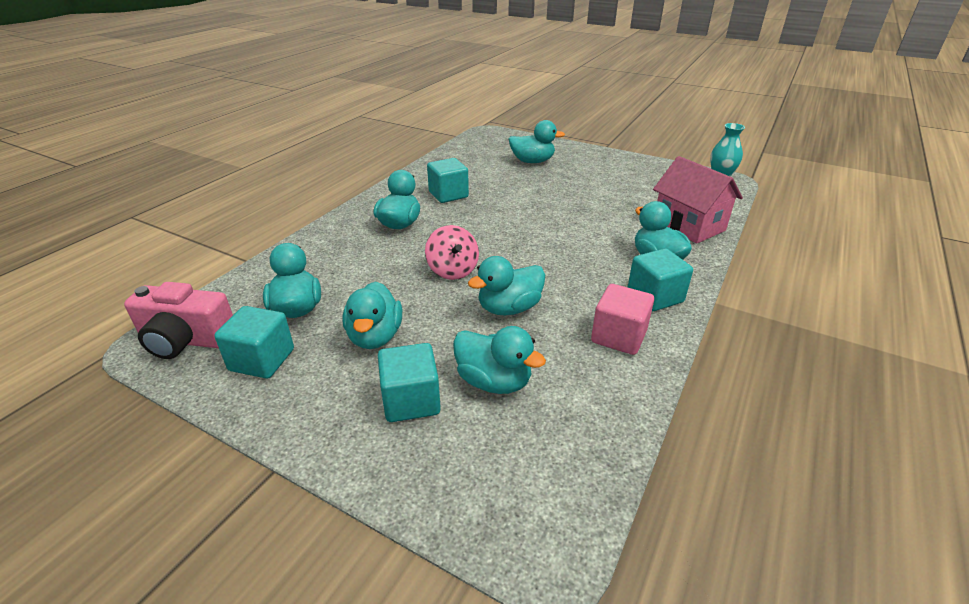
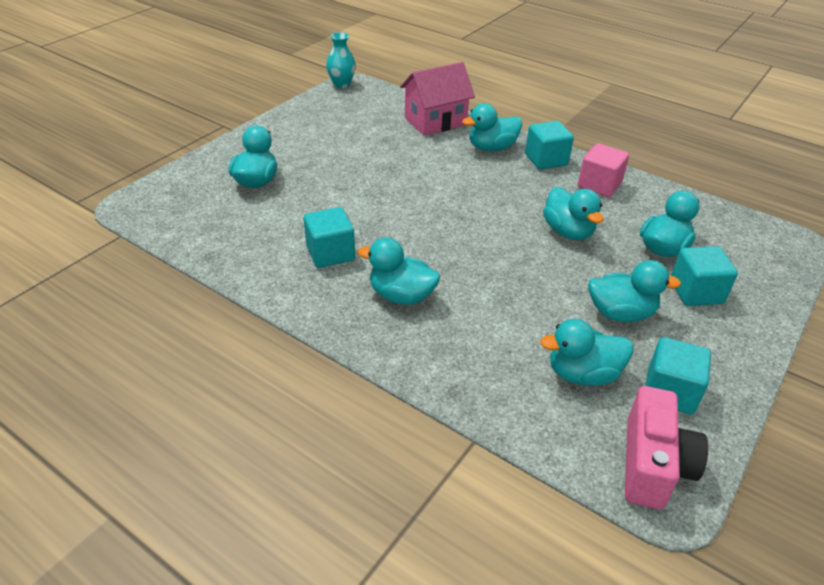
camera: 85 degrees left, 5 degrees up
pink spinning top [425,225,479,280] -> none

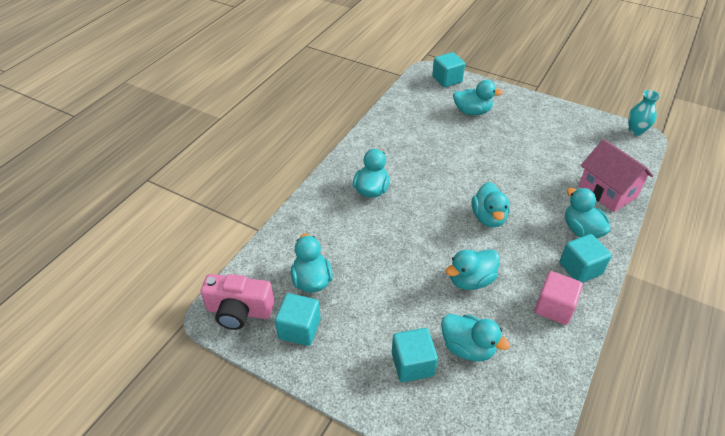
camera: 85 degrees right, 5 degrees up
turquoise cube [304,207,355,268] -> turquoise cube moved to [432,52,465,87]
turquoise duck [588,260,681,322] -> turquoise duck moved to [472,182,510,228]

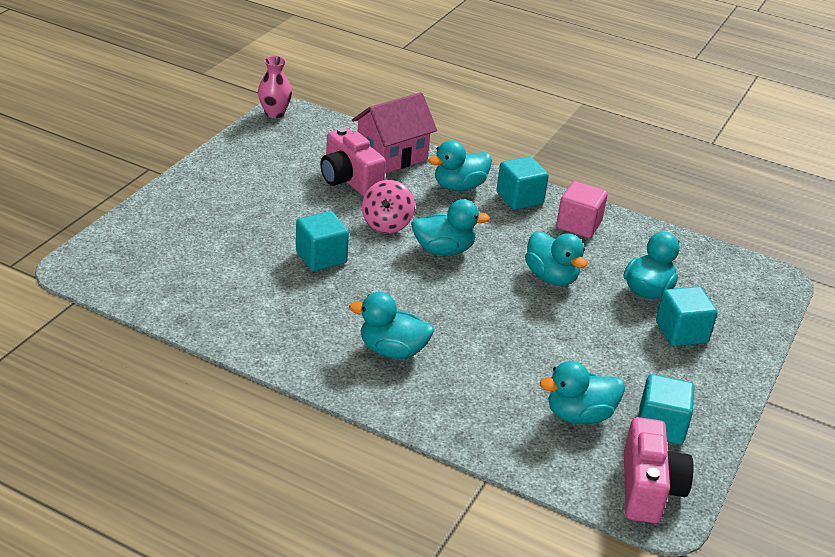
camera: 95 degrees left, 10 degrees down
turquoise cube [432,52,465,87] -> turquoise cube moved to [296,211,349,271]
turquoise duck [453,80,503,115] -> none
turquoise vase [628,90,660,136] -> pink vase [258,56,292,118]
none -> pink camera [320,127,386,196]
none -> pink spinning top [362,180,415,233]

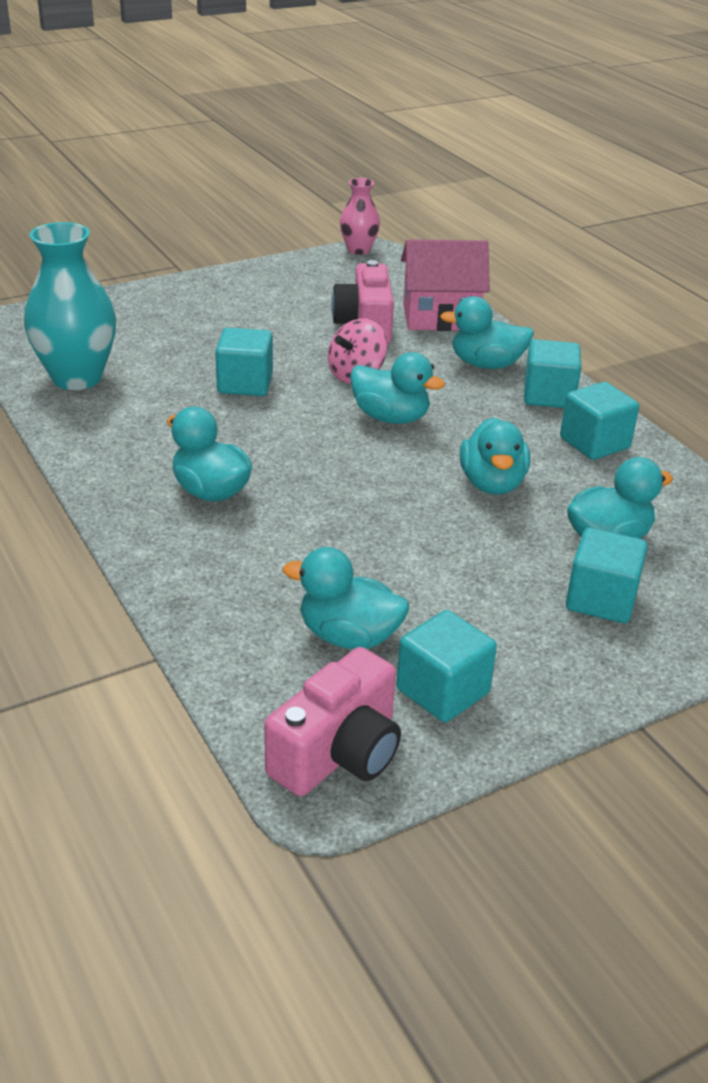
camera: 35 degrees right, 0 degrees up
pink cube [556,181,608,238] -> turquoise cube [560,382,639,460]
none -> turquoise vase [24,222,116,390]

